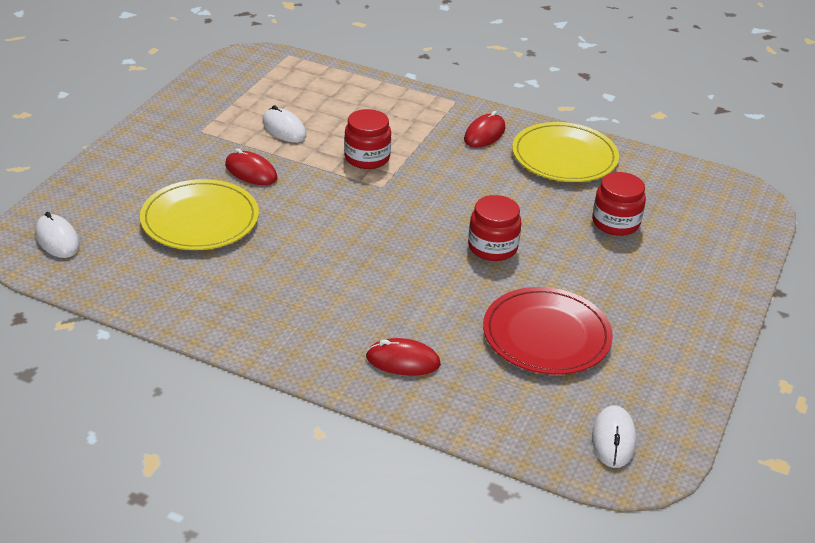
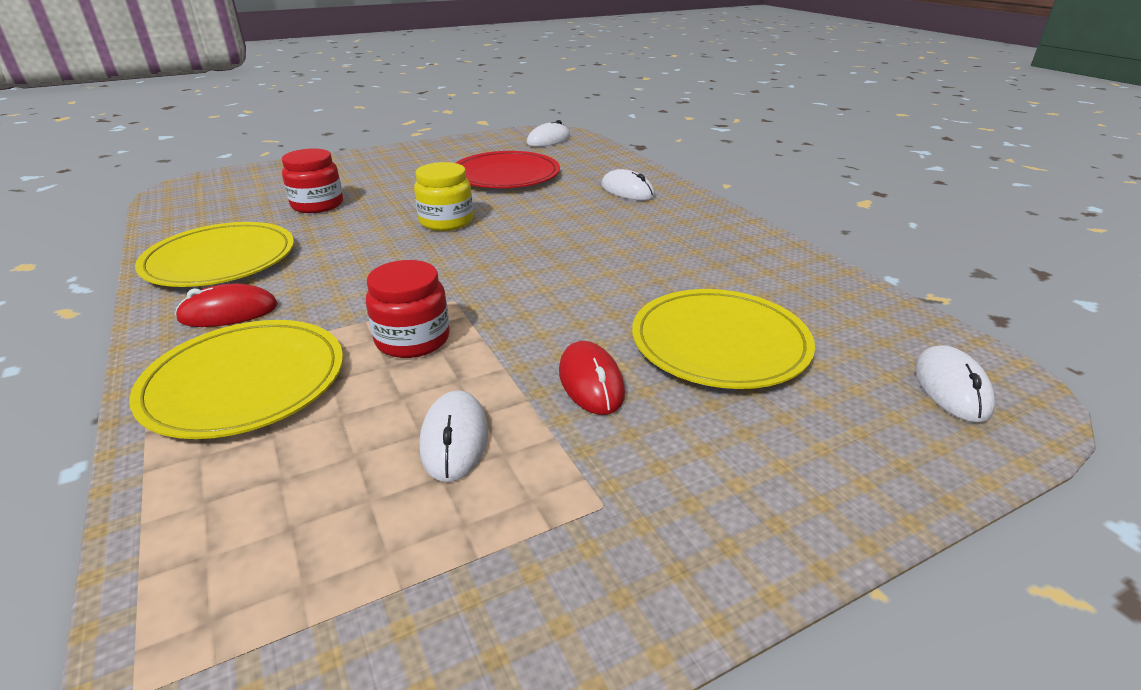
camera: 140 degrees left, 5 degrees down
red mouse [366,338,441,376] -> white mouse [601,169,655,201]
red jar [468,195,521,261] -> yellow jar [414,162,473,231]
none -> yellow plate [129,320,343,439]

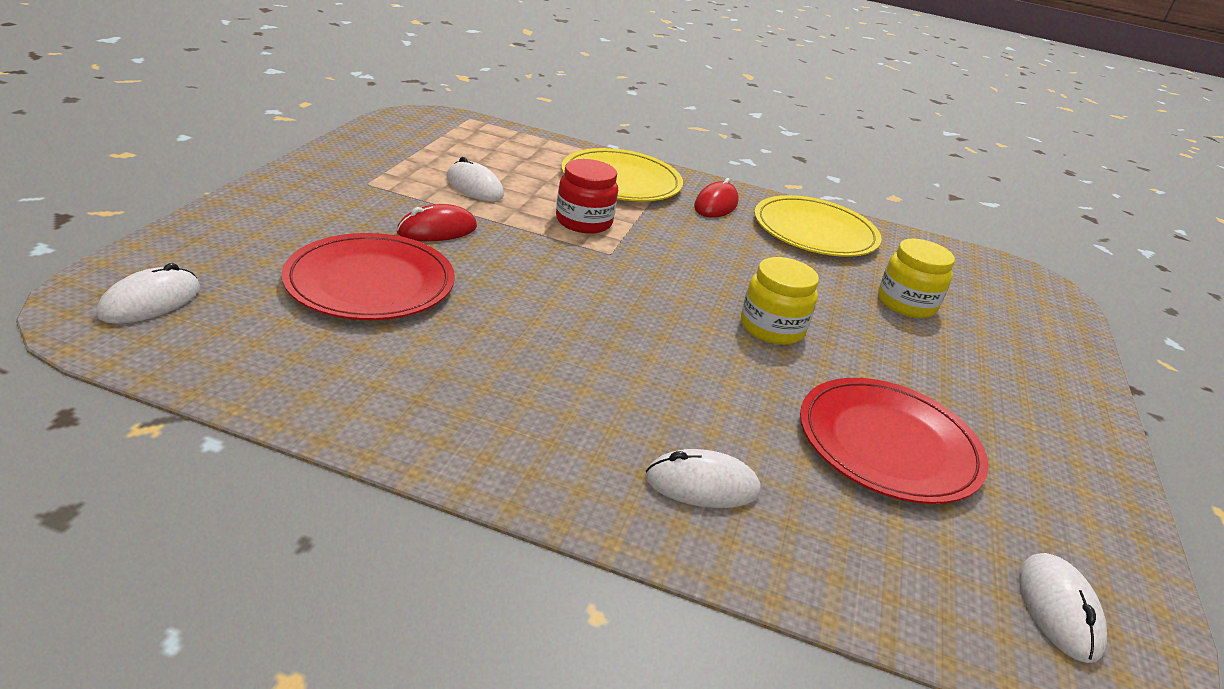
camera: 130 degrees right, 0 degrees up
red jar [282,148,343,213] -> yellow jar [878,239,955,318]
red mouse [559,341,625,415] -> red mouse turned 60 degrees counterclockwise [397,204,477,241]
yellow plate [632,289,815,389] -> red plate [282,233,455,320]
white mouse [915,345,995,423] -> white mouse turned 75 degrees clockwise [96,263,200,324]

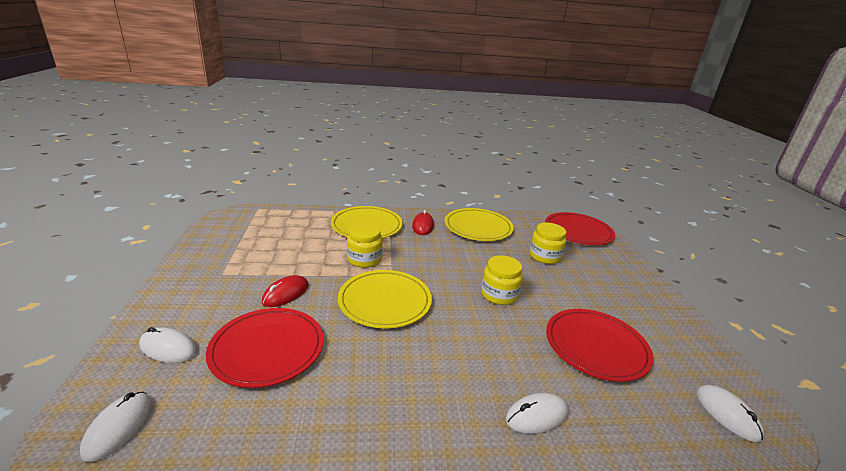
camera: 20 degrees left, 5 degrees down
white mouse [446,157,504,202] -> white mouse moved to [139,327,197,363]
red jar [556,159,618,234] -> yellow jar [347,223,383,268]
none -> yellow plate [338,270,432,328]
none -> red plate [545,212,615,245]

